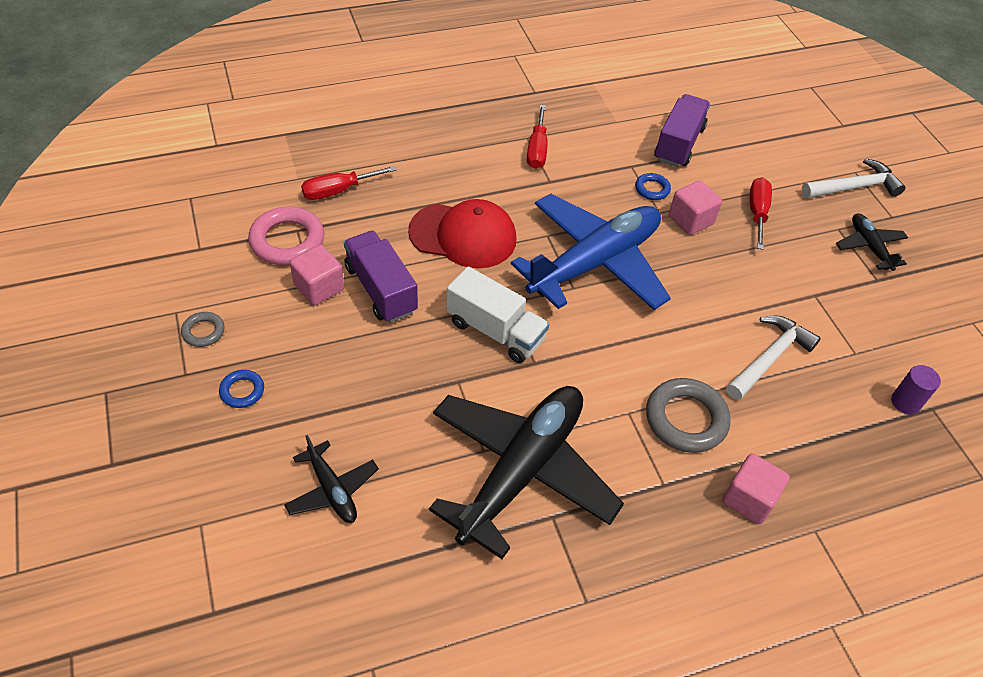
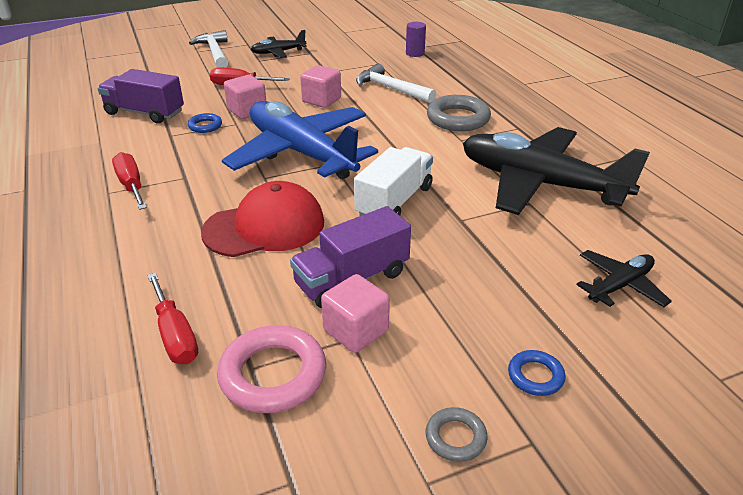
camera: 90 degrees left, 15 degrees down
red cap [408,199,516,268] -> red cap turned 60 degrees clockwise [201,181,324,257]
red screwdriver [527,105,547,169] -> red screwdriver turned 120 degrees counterclockwise [112,152,147,210]
pink cube [723,453,790,524] -> pink cube moved to [300,65,341,108]

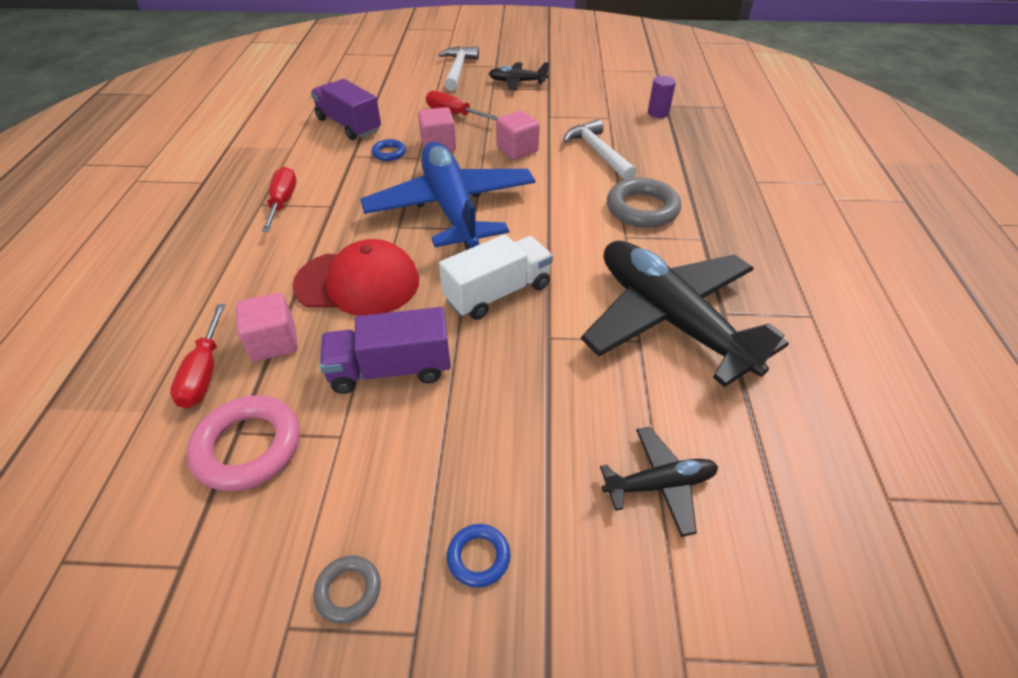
camera: 25 degrees right, 10 degrees up
pink cube [321,274,390,353] -> pink cube moved to [236,293,298,362]

